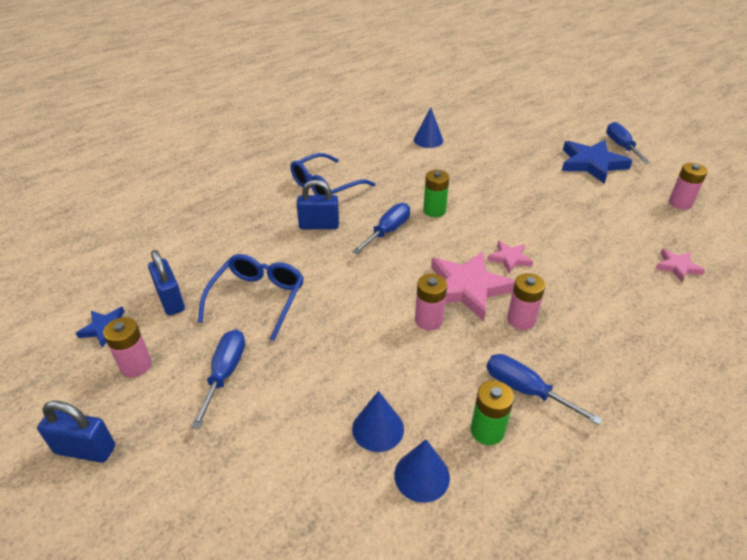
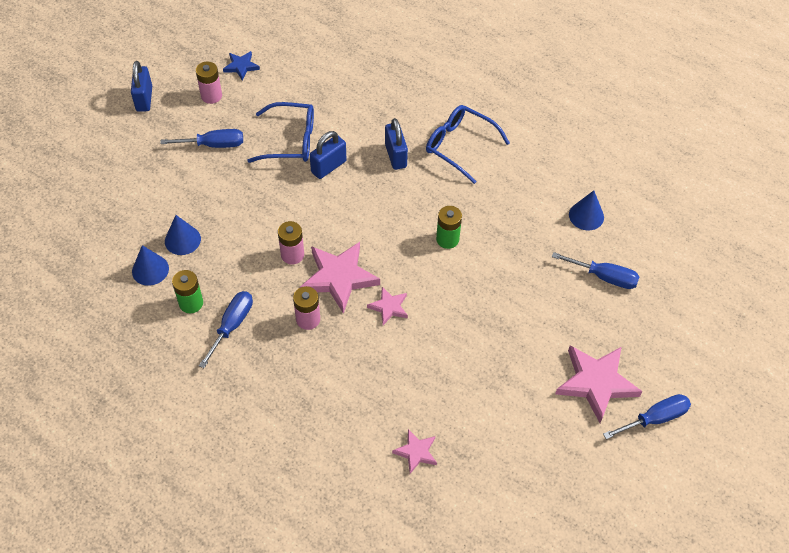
camera: 75 degrees right, 15 degrees up
blue padlock [148,250,185,316] -> blue padlock moved to [310,131,347,179]
blue screwdriver [352,203,410,254] -> blue screwdriver moved to [552,252,640,289]
blue star [562,140,633,184] -> pink star [555,345,643,423]
pink battery [669,163,708,210] -> none

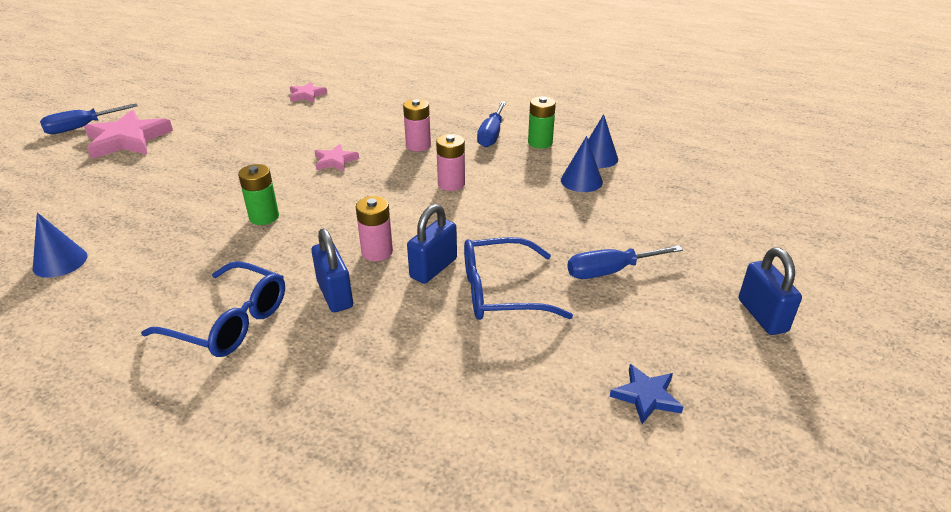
camera: 170 degrees right, 20 degrees down
pink battery [196,62,222,104] -> pink battery moved to [356,196,393,261]
pink star [300,242,380,314] -> none
blue screwdriver [552,252,640,289] -> none

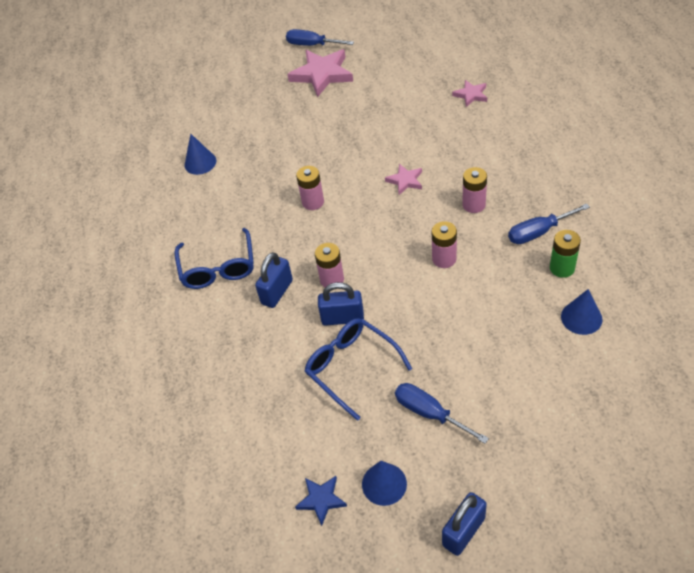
camera: 60 degrees right, 15 degrees up
green battery [238,164,279,225] -> pink battery [296,166,324,210]
blue cone [561,136,603,192] -> blue cone moved to [362,461,407,506]

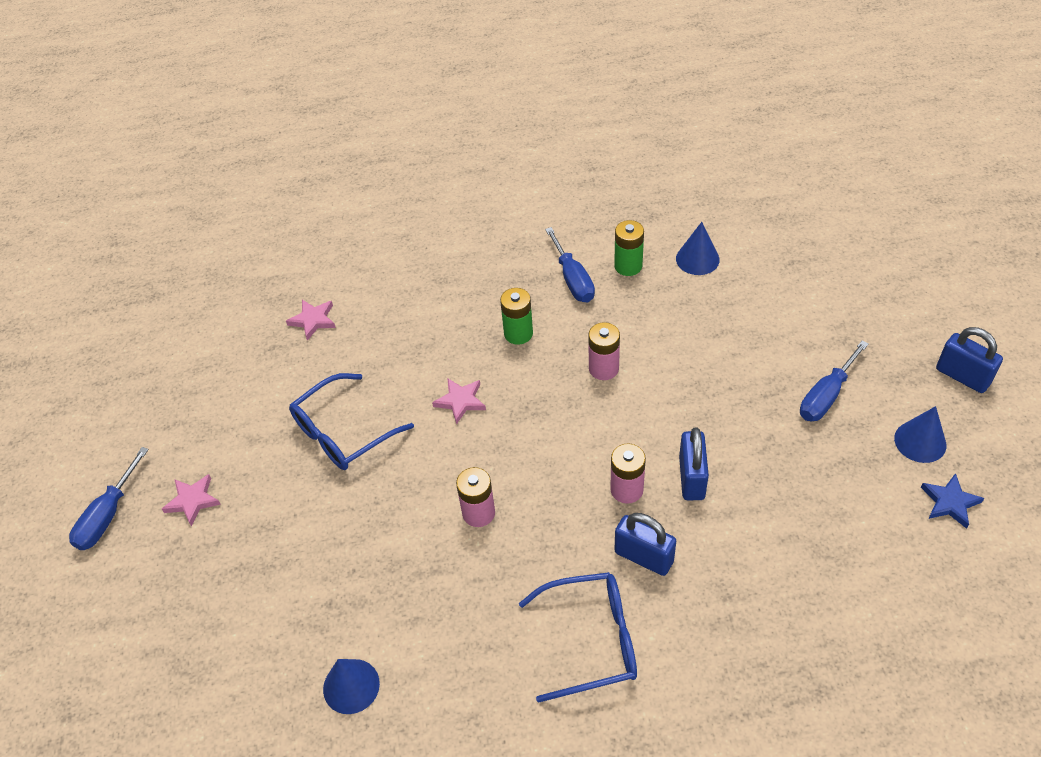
camera: 90 degrees left, 0 degrees up
pink star [287,49,353,97] -> pink star [162,474,221,527], size x0.52
blue glasses [305,318,412,421] -> blue glasses moved to [289,373,414,470]
pink battery [462,167,487,213] -> green battery [500,288,533,345]

